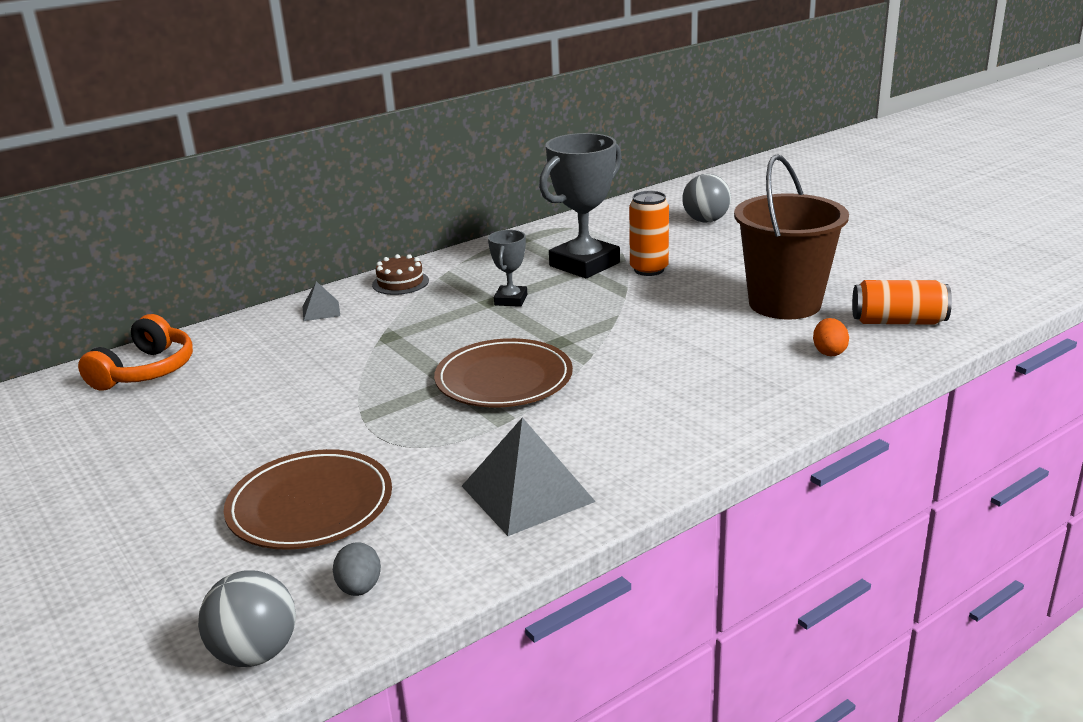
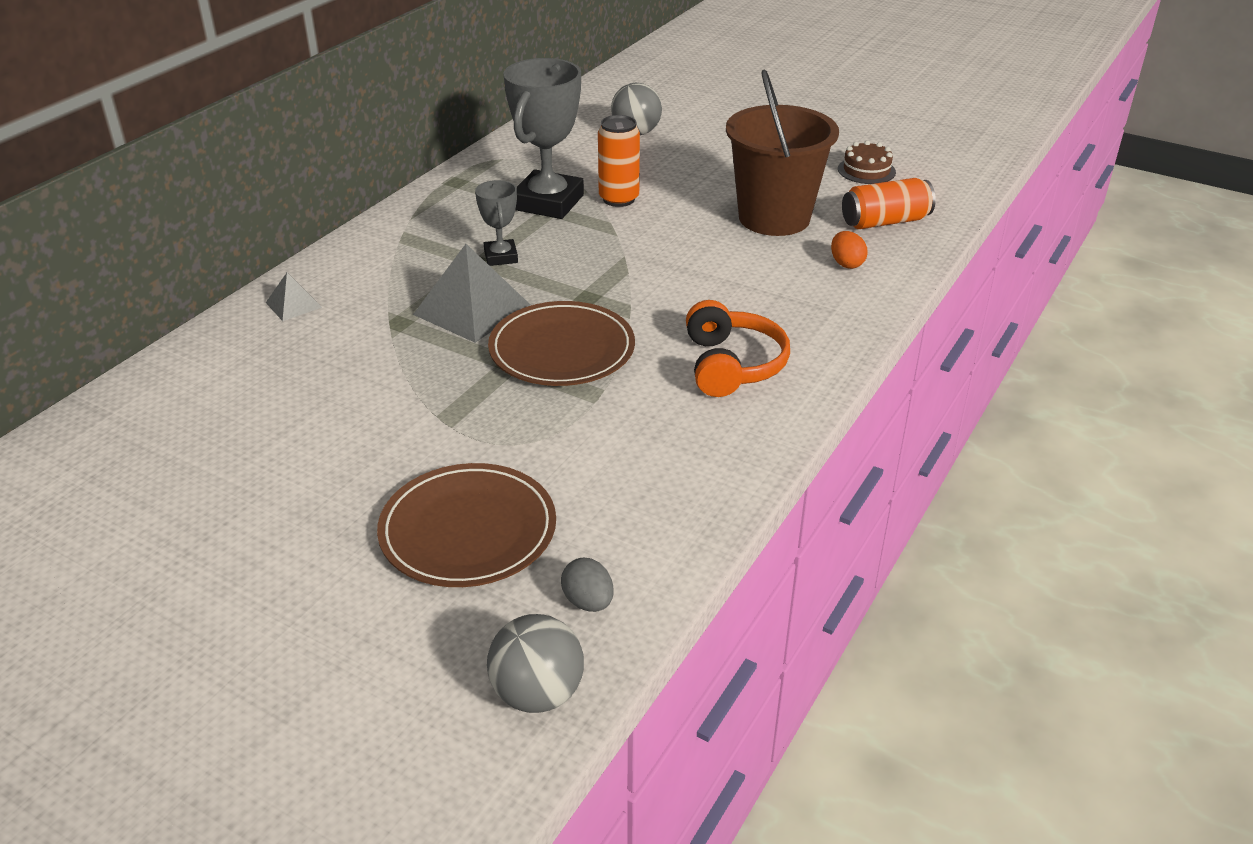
camera: 25 degrees left, 10 degrees up
orange headphones [78,314,193,391] -> orange headphones moved to [686,300,790,397]
brown cake [372,254,429,295] -> brown cake moved to [838,141,896,184]
grey pyramid [462,417,596,536] -> grey pyramid moved to [413,244,530,343]

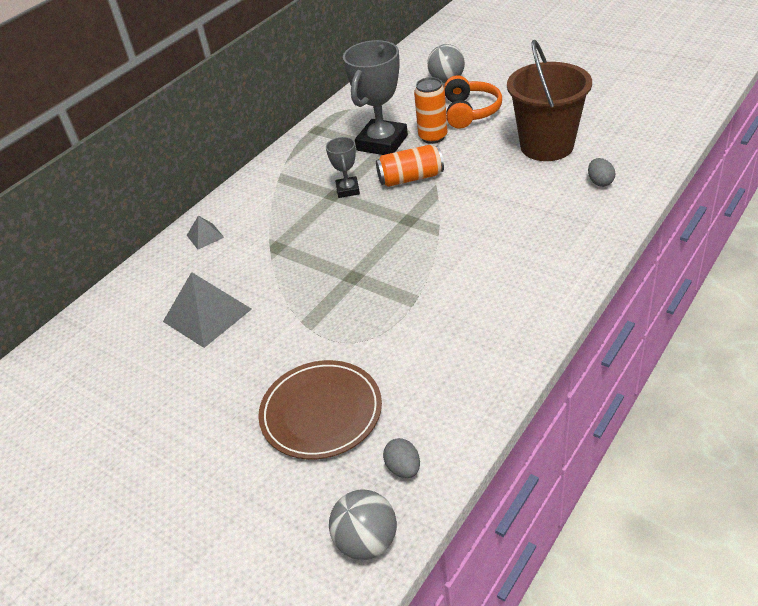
camera: 10 degrees right, 5 degrees up
grey pyramid [413,244,530,343] -> grey pyramid moved to [163,272,252,348]
brown plate [488,301,635,386] -> none
orange headphones [686,300,790,397] -> orange headphones moved to [444,75,502,129]
orange egg [831,231,868,269] -> grey egg [588,158,615,187]
brown cake [838,141,896,184] -> none
orange can [842,178,936,229] -> orange can moved to [376,145,444,187]

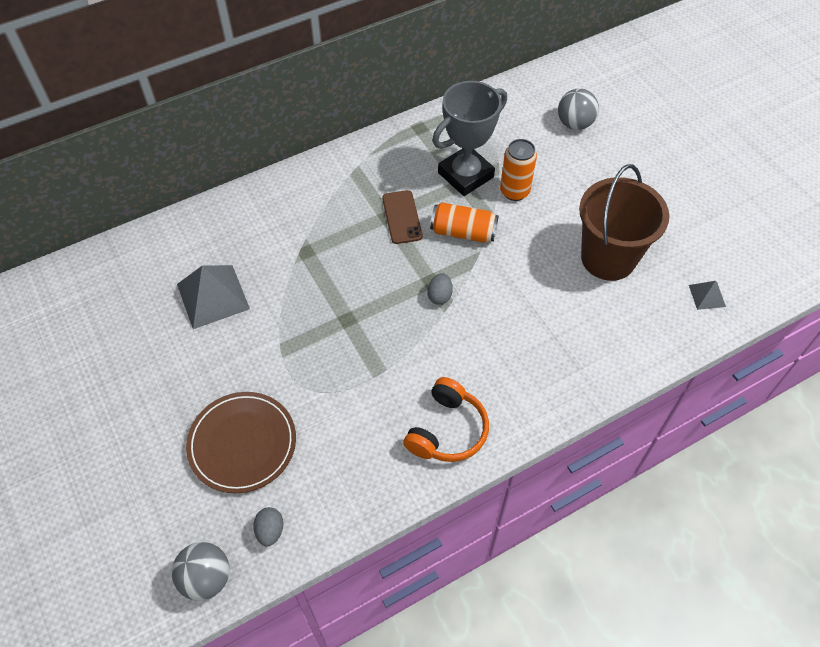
camera: 20 degrees right, 15 degrees up
grey pyramid [187,216,224,249] -> grey pyramid moved to [689,281,726,310]
grey trophy [326,137,360,198] -> brown phone [382,190,423,244]
orange headphones [444,75,502,129] -> orange headphones moved to [403,377,489,462]
grey egg [588,158,615,187] -> grey egg moved to [427,273,453,305]

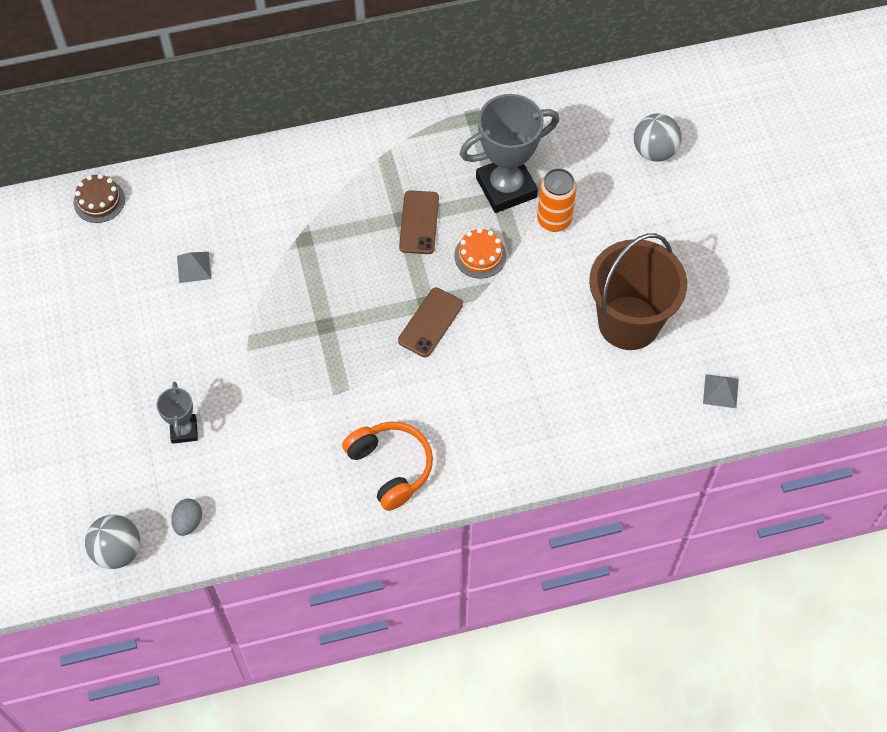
camera: 15 degrees right, 5 degrees up
grey pyramid [177,265,250,329] -> grey pyramid [177,252,211,283], size x0.51
brown plate [186,392,296,493] -> grey trophy [157,382,198,444]
orange headphones [403,377,489,462] -> orange headphones turned 75 degrees counterclockwise [342,422,433,511]
grey egg [427,273,453,305] -> brown phone [398,288,463,357]
orange can [430,202,499,243] -> orange cake [454,228,507,279]
none -> brown cake [74,174,125,223]

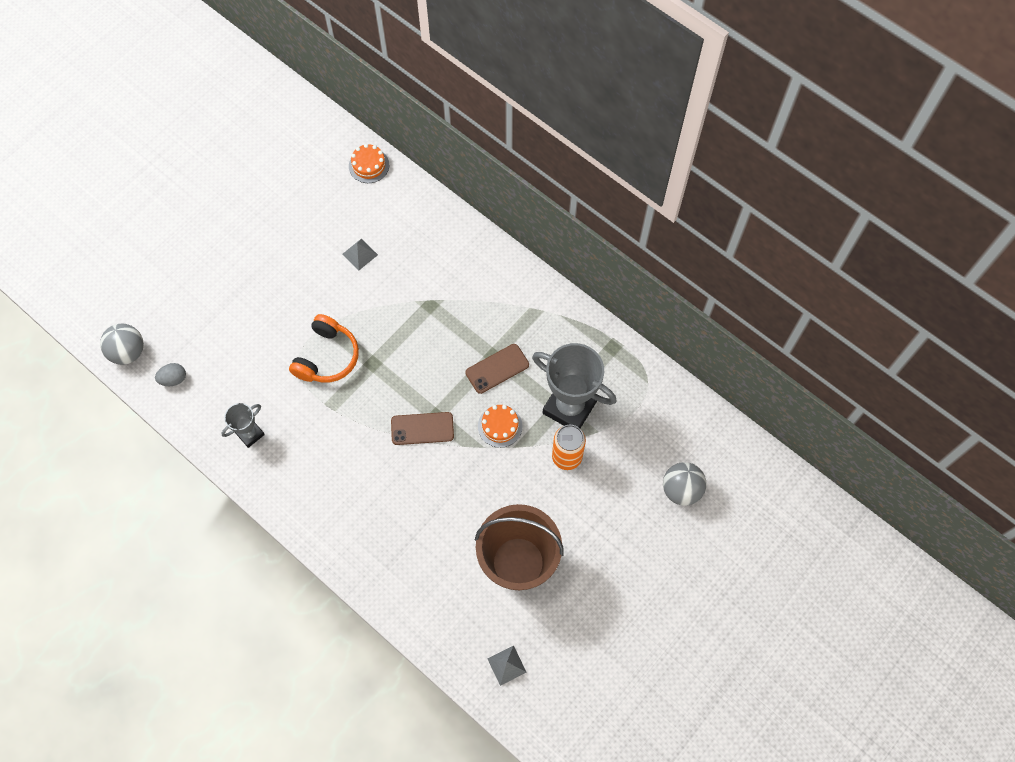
camera: 55 degrees right, 5 degrees up
brown cake [74,174,125,223] -> orange cake [349,144,389,183]
grey trophy [157,382,198,444] -> grey trophy moved to [221,403,265,448]
orange headphones [342,422,433,511] -> orange headphones moved to [289,314,359,383]

